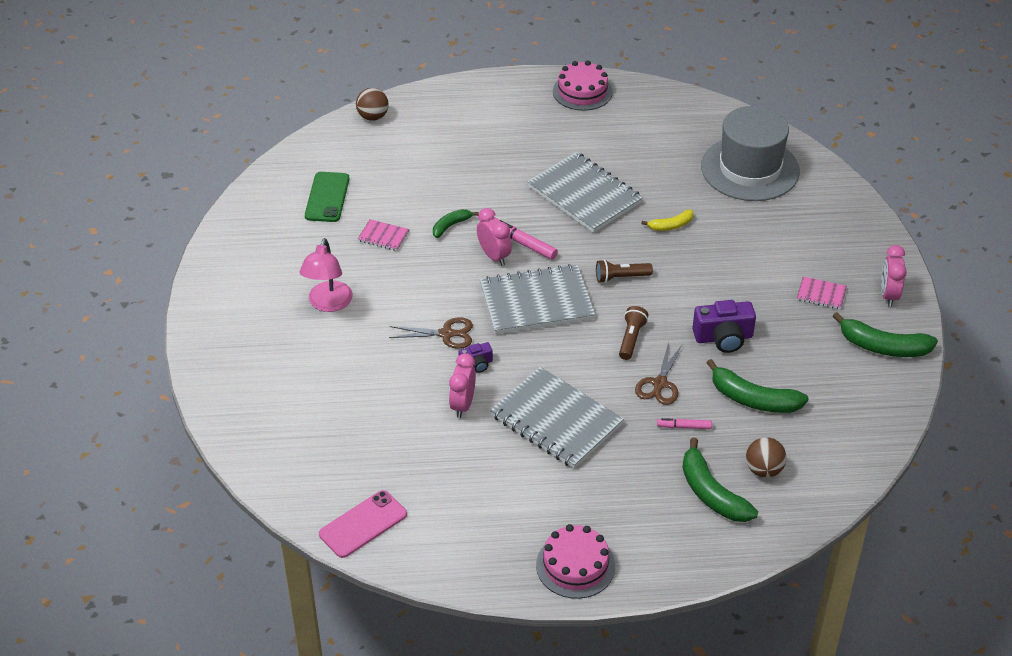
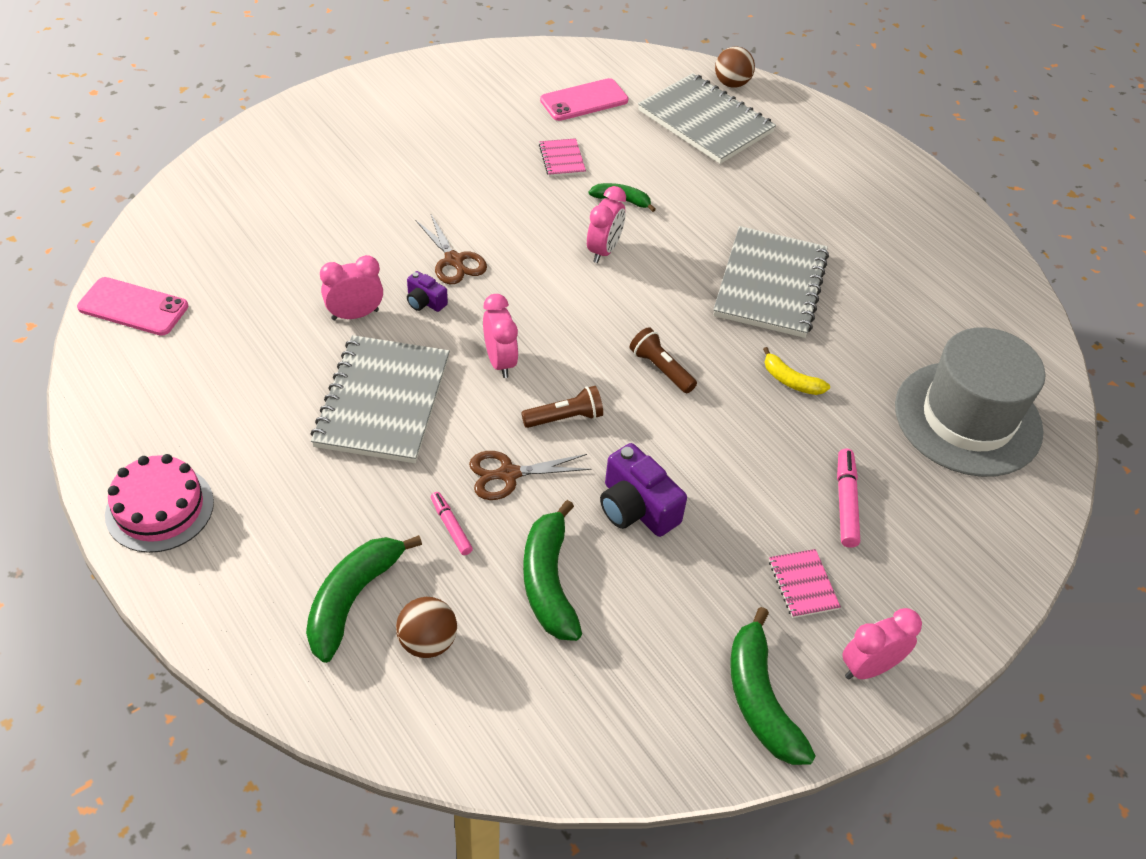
camera: 55 degrees right, 5 degrees up
pink lamp [299,238,353,312] -> none
green phone [305,172,349,222] -> pink phone [540,78,628,121]
grey notebook [480,264,595,334] -> grey notebook moved to [638,73,776,164]
pink marker [500,220,558,260] -> pink marker moved to [837,449,860,548]
pink cake [553,61,613,111] -> none
none -> pink clock [483,294,519,378]

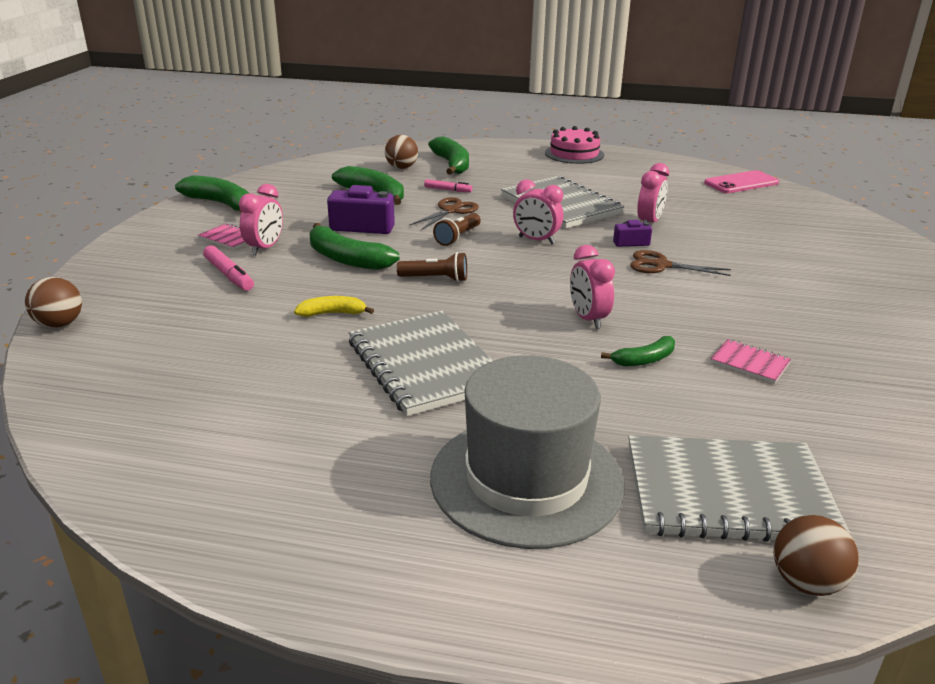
camera: 140 degrees right, 20 degrees down
pink phone [540,78,628,121] -> none
pink clock [842,608,922,680] -> pink clock moved to [239,184,283,255]
grey hat [895,328,1046,477] -> grey hat moved to [430,355,625,549]
none -> brown ball [25,277,82,328]
none -> green banana [310,223,399,270]

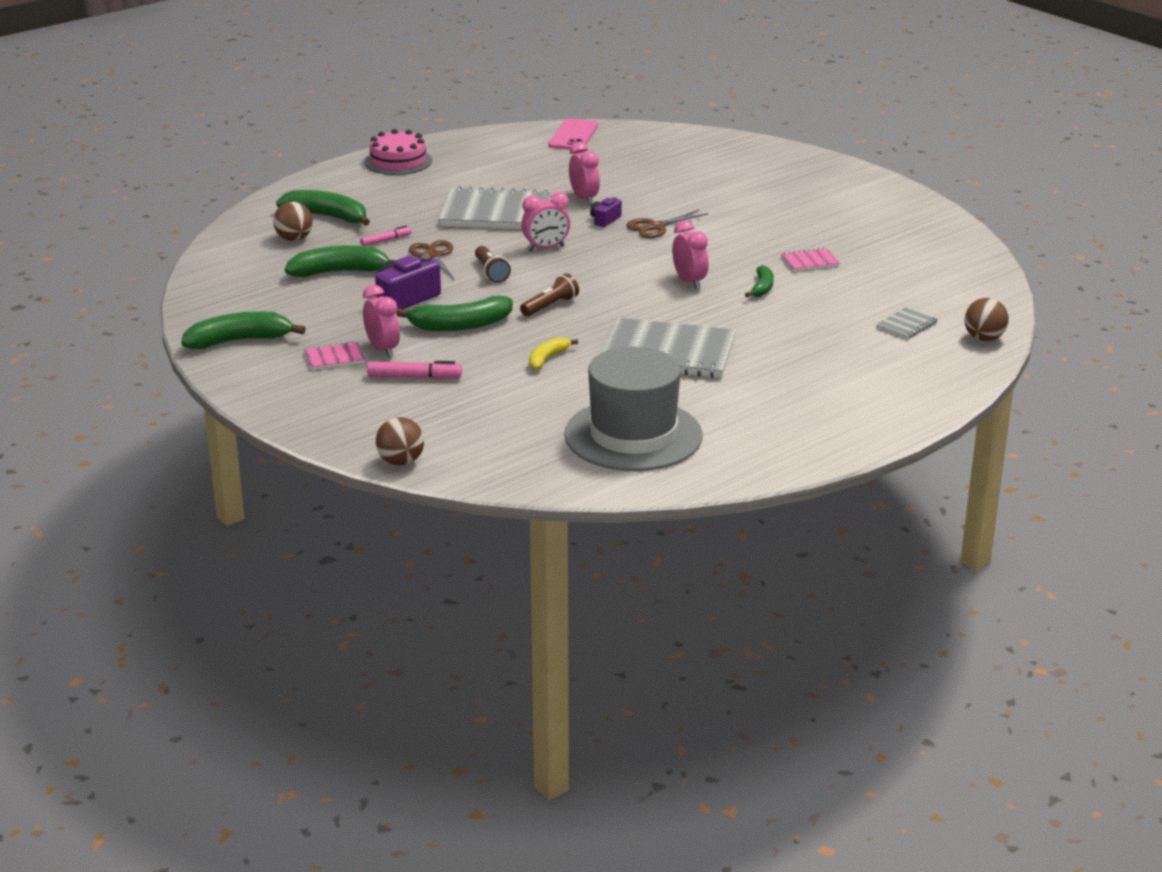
camera: 50 degrees left, 0 degrees up
grey hat [430,355,625,549] -> grey hat moved to [564,346,703,471]
pink clock [570,245,615,329] -> pink clock turned 135 degrees counterclockwise [672,220,709,289]
grey notebook [628,435,850,542] -> grey notebook [876,307,938,339], size x0.44

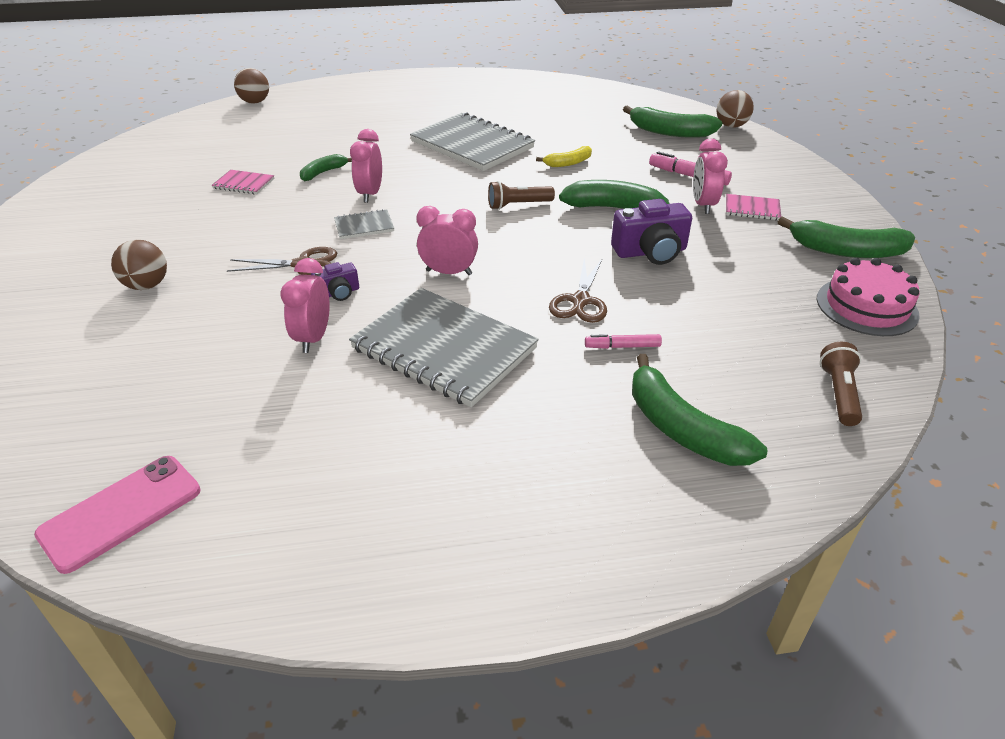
camera: 150 degrees left, 10 degrees up
brown ball [273,202,313,241] -> brown ball moved to [111,240,167,290]
green banana [285,245,390,277] -> green banana moved to [623,106,722,138]
pink cake [365,129,432,175] -> pink cake moved to [817,258,920,336]
brown flashlight [475,246,511,283] -> brown flashlight moved to [820,342,862,426]
grey hat [564,346,703,471] -> none
grey notebook [876,307,938,339] -> grey notebook moved to [334,209,394,239]

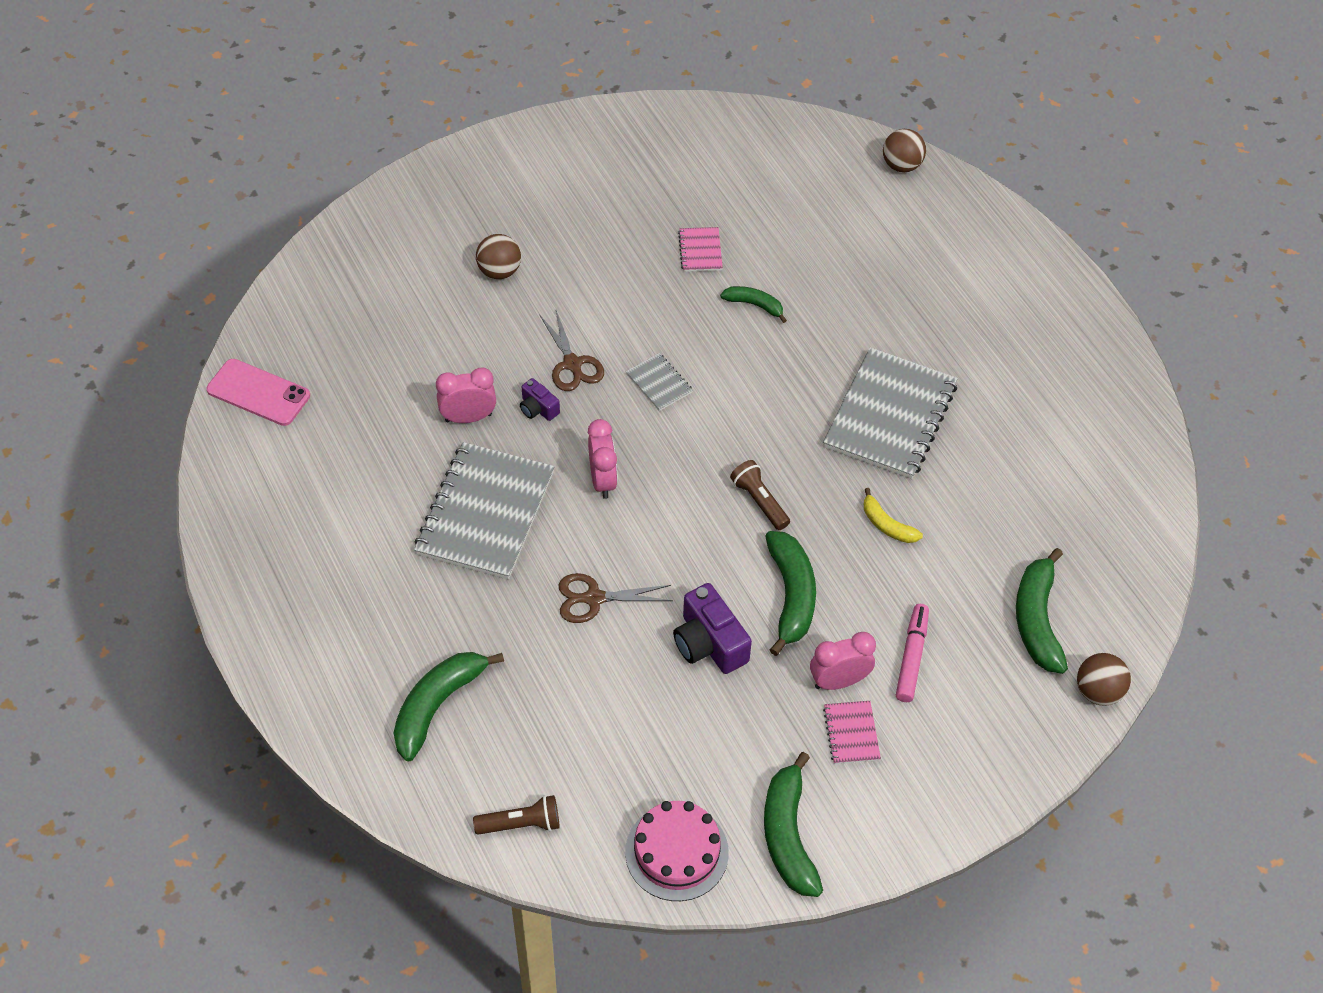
camera: 70 degrees right, 15 degrees up
pink clock [350,129,382,203] -> none
pink marker [585,334,662,349] -> none

